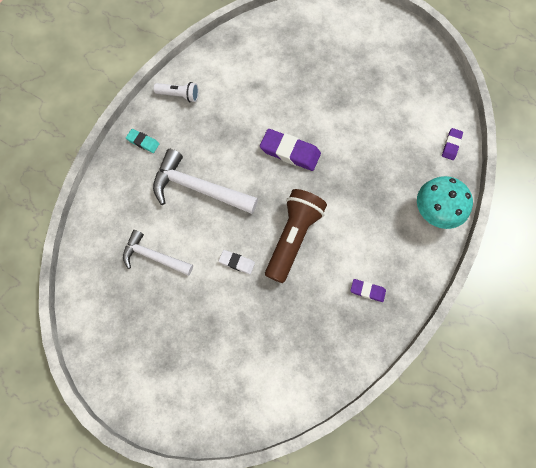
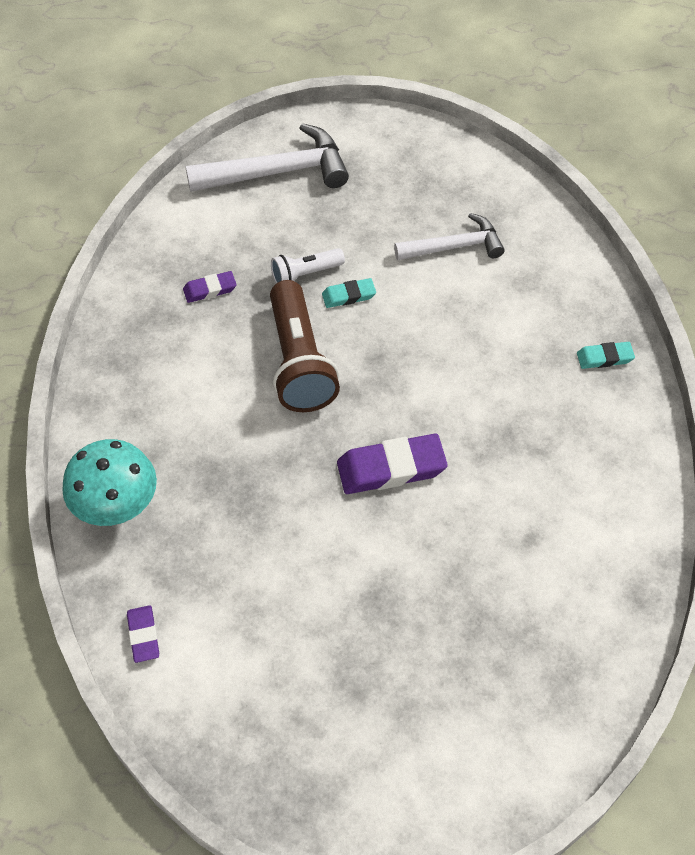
camera: 145 degrees right, 15 degrees down
white hammer [153,149,258,214] -> white hammer moved to [185,123,349,192]
white flashlight [154,82,199,102] -> white flashlight moved to [271,248,345,283]
white eraser [219,250,255,274] -> turquoise eraser [322,278,376,308]
purple eraser [350,279,386,302] -> purple eraser moved to [183,271,237,303]

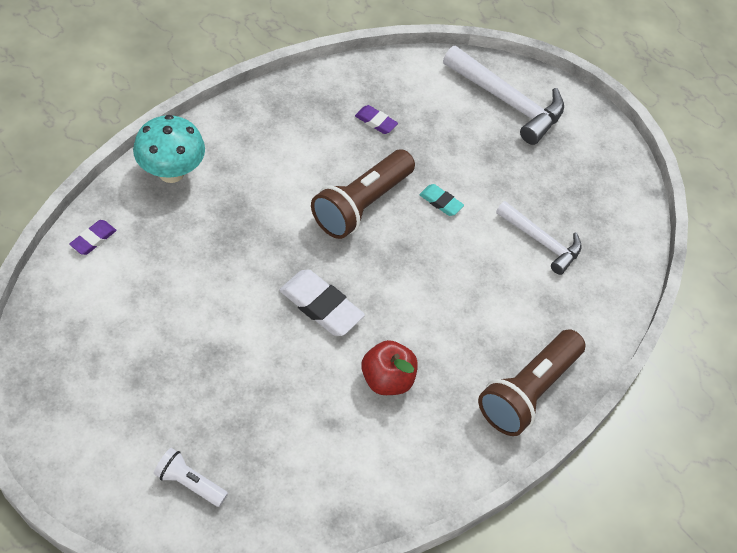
camera: 45 degrees right, 0 degrees up
white flashlight [271,248,345,283] -> white flashlight moved to [154,448,228,507]
purple eraser [337,434,448,494] -> white eraser [279,270,365,336]
turquoise eraser [577,342,635,369] -> brown flashlight [478,329,585,436]
none -> red apple [361,340,418,395]

